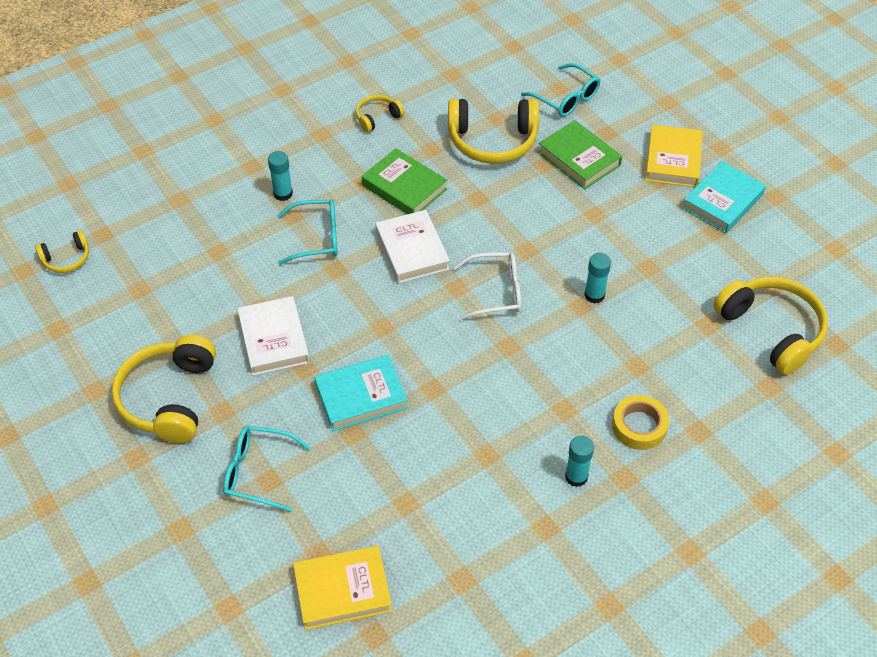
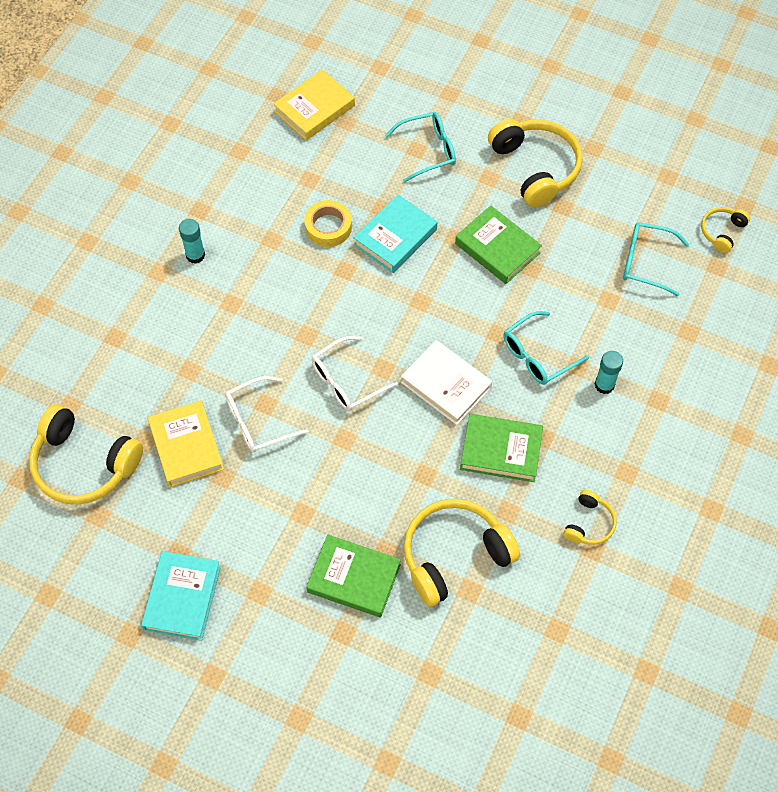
camera: 150 degrees right, 10 degrees up
white book [237,296,310,376] -> green book [455,205,542,284]
turquoise glasses [521,63,601,117] -> turquoise glasses moved to [623,222,690,296]
turquoise glue stick [584,253,611,303] -> white glasses [225,376,309,453]
yellow tape [612,395,669,450] -> yellow tape moved to [304,200,352,247]
yellow book [645,124,703,187] -> yellow book moved to [148,400,224,487]

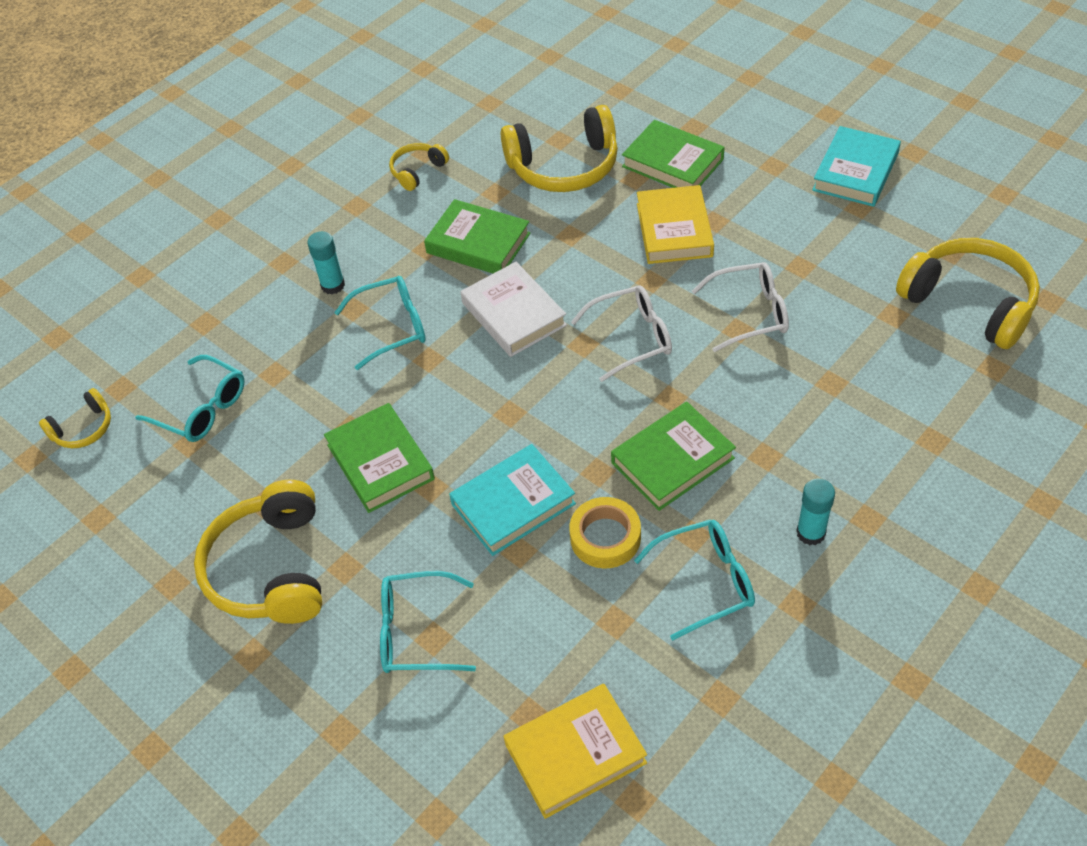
camera: 160 degrees left, 10 degrees down
yellow book [148,400,224,487] -> yellow book moved to [637,185,714,264]
none -> green book [611,402,736,511]
none -> turquoise glasses [634,519,755,640]

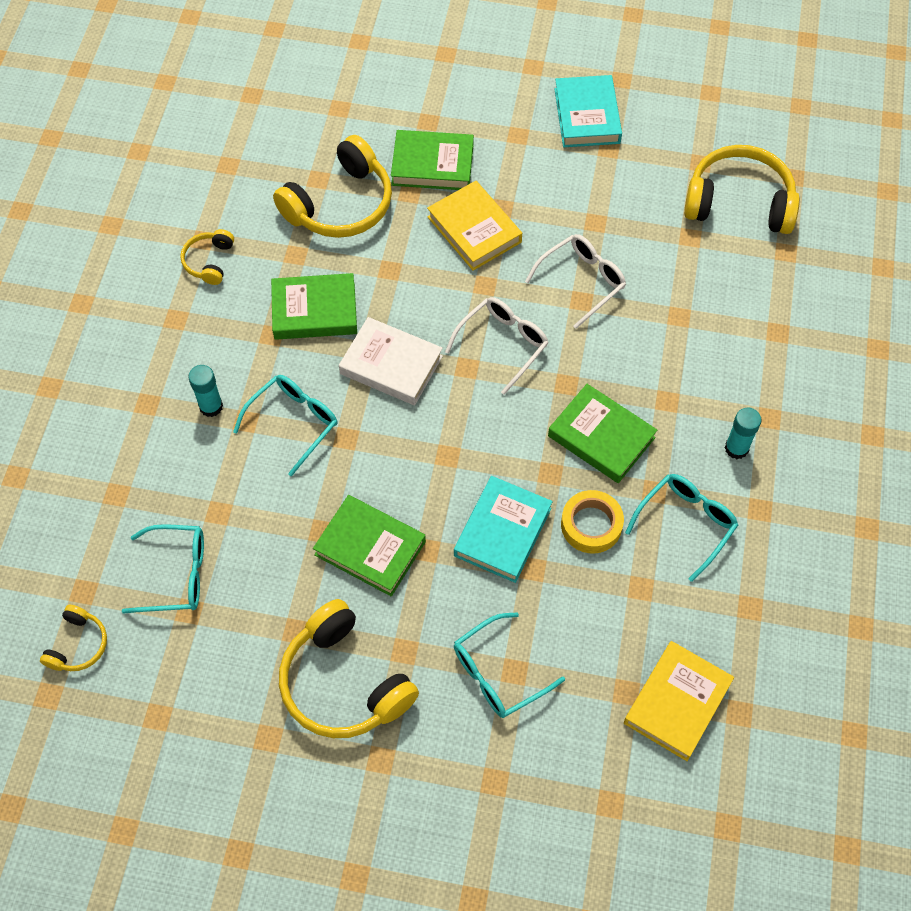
camera: 35 degrees left, 10 degrees up
green book [611,402,736,511] -> green book turned 75 degrees counterclockwise [548,384,657,483]

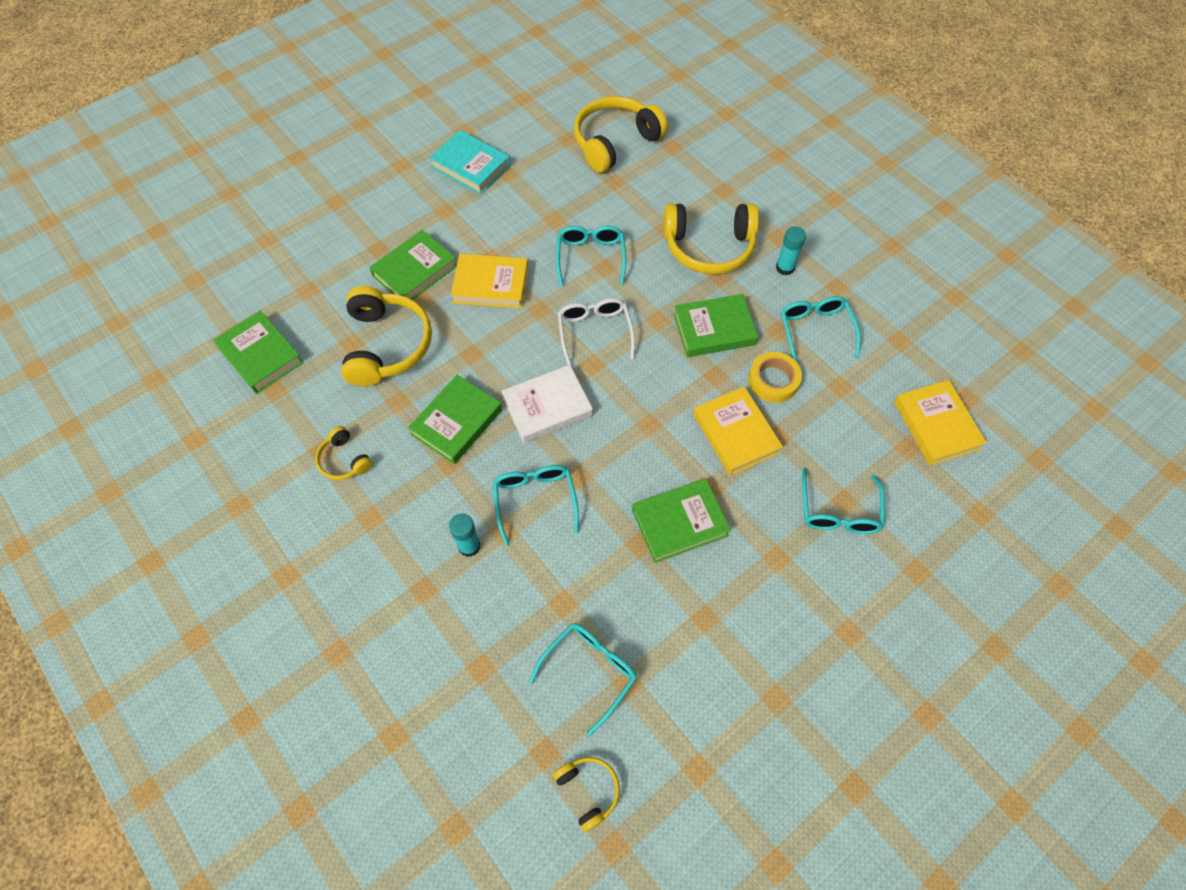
camera: 50 degrees left, 0 degrees up
yellow headphones [279,599,419,738] -> yellow headphones moved to [663,203,759,274]
turquoise book [454,476,553,583] -> yellow book [693,386,783,475]
white glasses [525,234,626,329] -> turquoise glasses [556,226,626,286]
none -> green book [213,310,304,394]

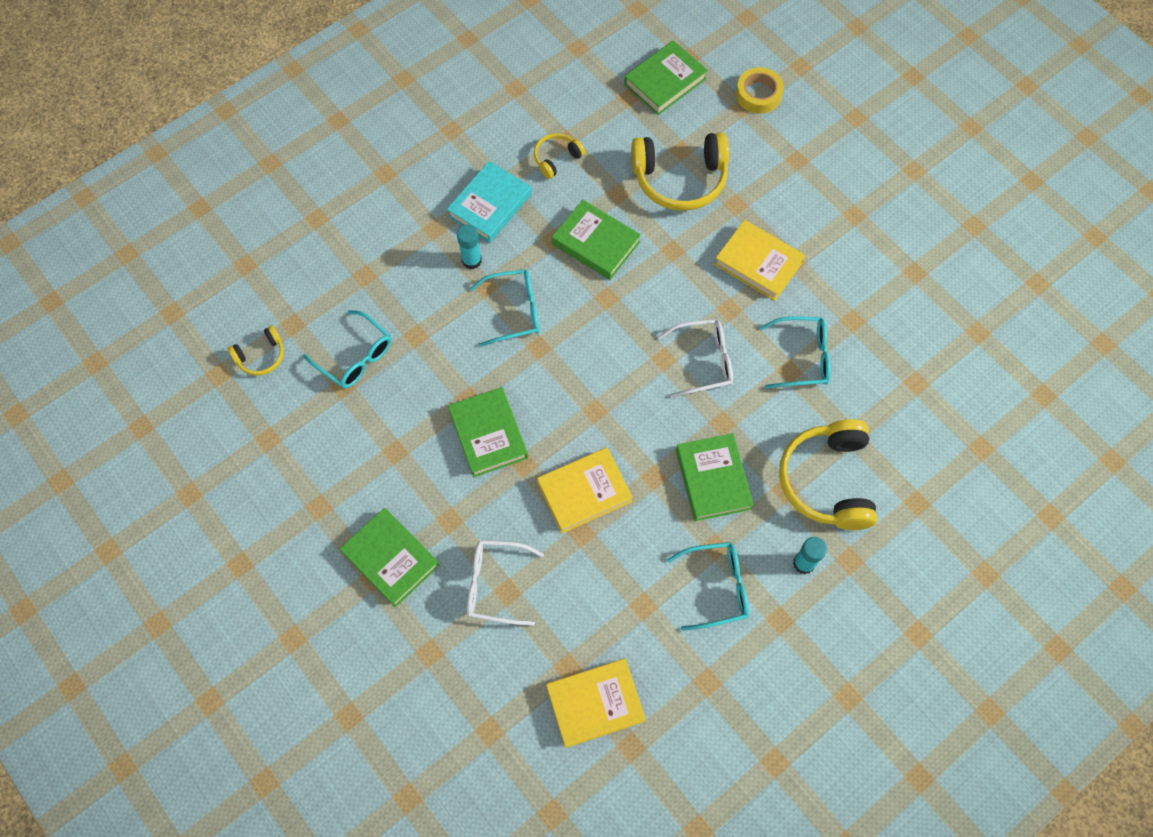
camera: 90 degrees right, 5 degrees up
green book [369,230,457,300] -> green book moved to [340,508,440,607]
turquoise book [429,130,510,195] -> turquoise book moved to [447,161,532,243]
yellow book [451,253,528,308] -> yellow book turned 60 degrees counterclockwise [714,220,805,301]
white book [501,365,593,443] -> none
yellow headphones [574,96,668,173] -> none
yellow tape [748,352,802,403] -> yellow tape moved to [736,67,784,114]
turquoise glasses [802,468,885,534] -> white glasses [467,540,544,626]

